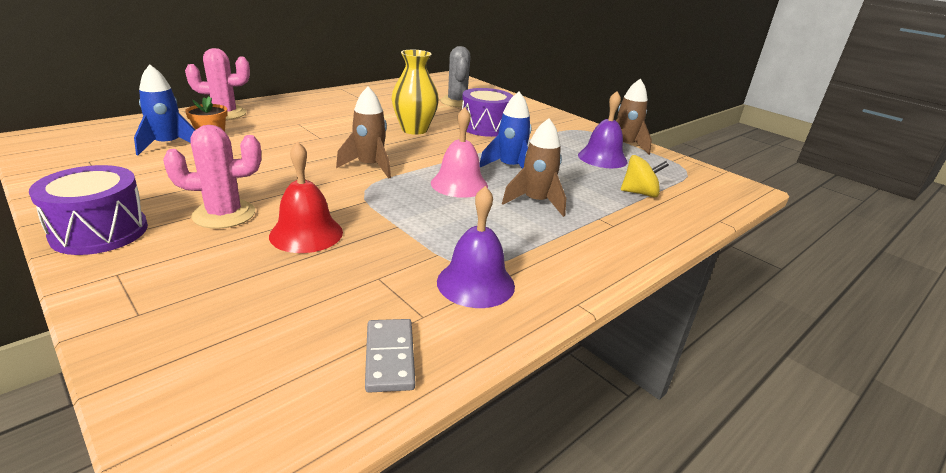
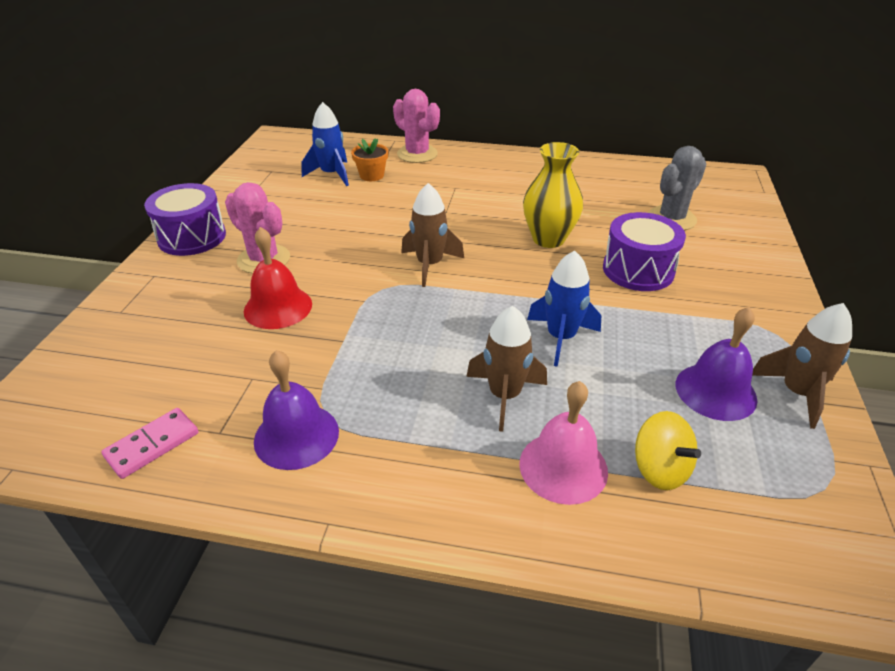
camera: 55 degrees right, 10 degrees up
grey domino [365,319,415,393] -> pink domino [101,408,198,479]
pink bell [431,107,488,198] -> pink bell moved to [519,381,608,505]

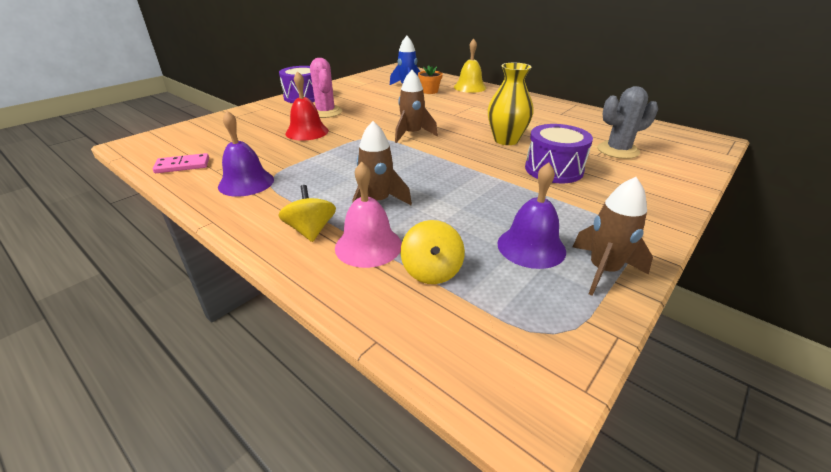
camera: 30 degrees right, 5 degrees down
pink cactus [393,89,440,163] -> yellow bell [454,39,487,93]
blue rocket [527,250,601,367] -> none
none -> yellow spinning top [278,185,336,242]

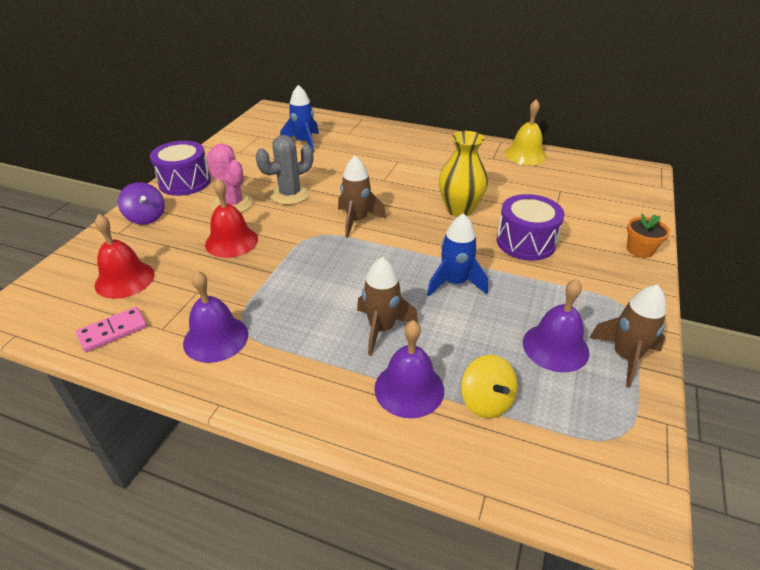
camera: 20 degrees left, 5 degrees up
yellow spinning top [278,185,336,242] -> none
pink bell [335,161,402,268] -> purple bell [374,320,444,418]
orange flower pot [418,65,443,94] -> orange flower pot moved to [627,214,670,258]
yellow bell [454,39,487,93] -> yellow bell moved to [505,99,547,165]
grey cactus [598,86,658,159] -> grey cactus moved to [255,135,313,205]
none -> red bell [95,214,155,299]
none -> purple spinning top [118,182,165,225]
none -> blue rocket [427,213,488,296]

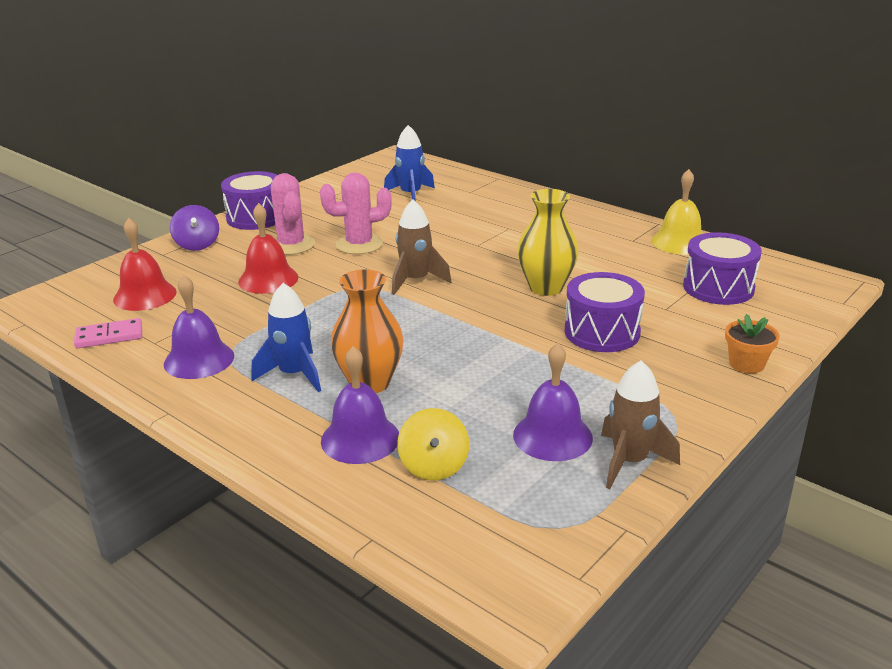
camera: 20 degrees right, 10 degrees down
grey cactus [255,135,313,205] -> pink cactus [320,173,392,254]
brown rocket [357,257,418,356] -> orange vase [331,269,404,393]
blue rocket [427,213,488,296] -> blue rocket moved to [251,283,321,392]
none -> purple drum [683,232,762,305]

